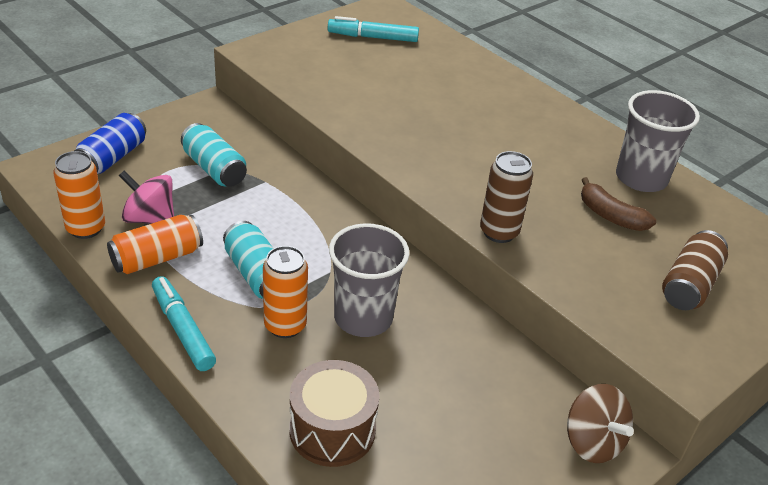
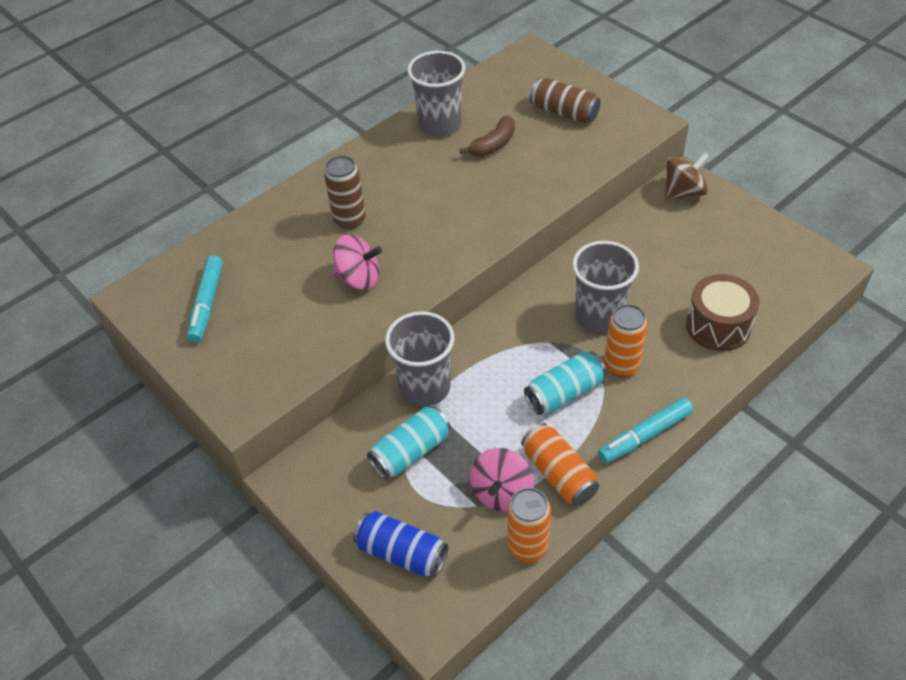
camera: 85 degrees left, 10 degrees up
brown can [480,151,533,243] -> brown can moved to [324,155,366,229]
none -> pink spinning top [333,234,382,290]
none -> grey cup [385,311,454,407]

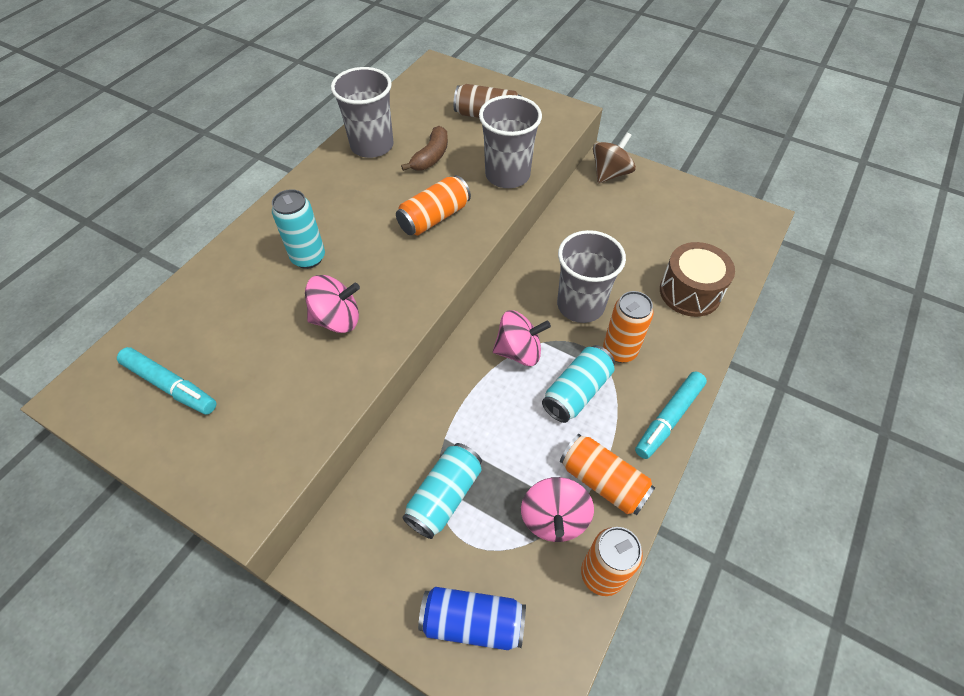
camera: 20 degrees left, 5 degrees up
turquoise marker [187,255,223,343] -> turquoise marker turned 45 degrees counterclockwise [117,347,217,415]
brown can [324,155,366,229] -> turquoise can [272,189,325,269]
grey cup [385,311,454,407] -> grey cup moved to [479,95,542,188]
none -> orange can [396,175,471,235]
none -> pink spinning top [493,310,551,366]

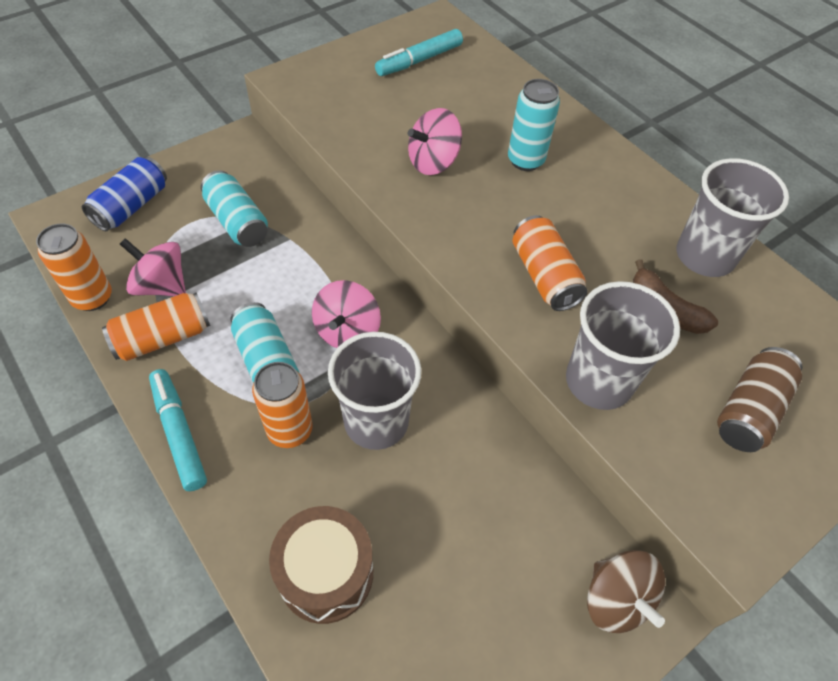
camera: 110 degrees right, 0 degrees up
pink spinning top [305,275,360,333] -> pink spinning top turned 45 degrees clockwise [408,108,462,175]

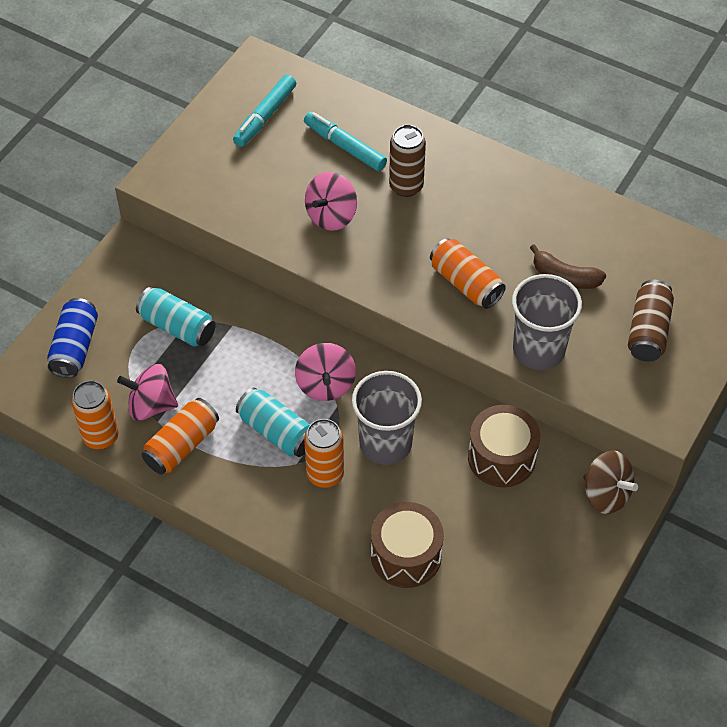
camera: 20 degrees left, 0 degrees up
turquoise marker [149,369,207,491] -> turquoise marker moved to [304,112,387,171]
turquoise can [508,79,560,171] -> brown can [389,125,426,197]
grey cup [676,158,789,277] -> none
none -> brown drum [468,405,540,487]

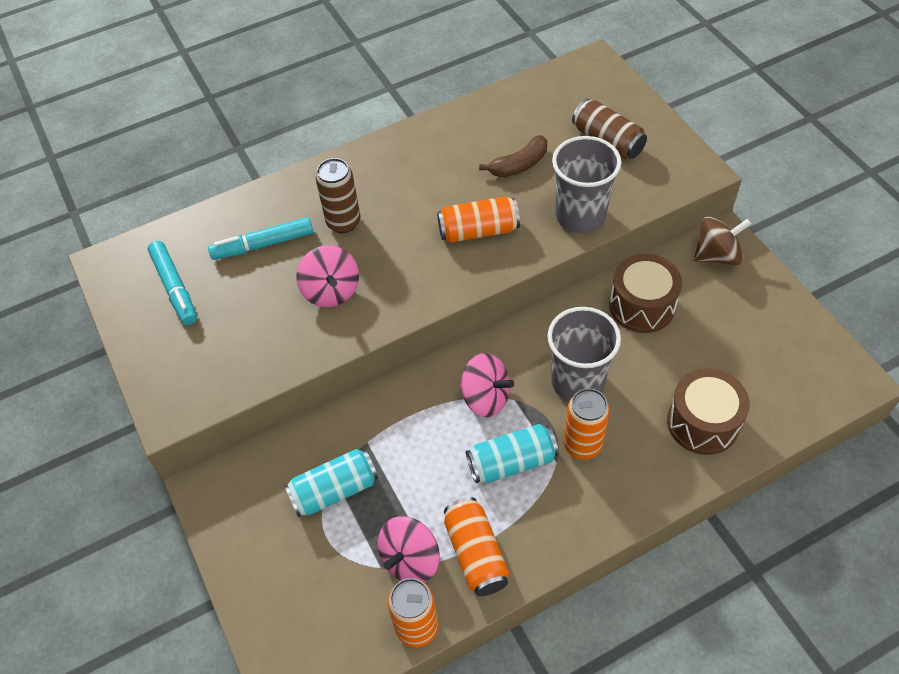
camera: 55 degrees left, 0 degrees up
blue can [47,298,98,378] -> none

